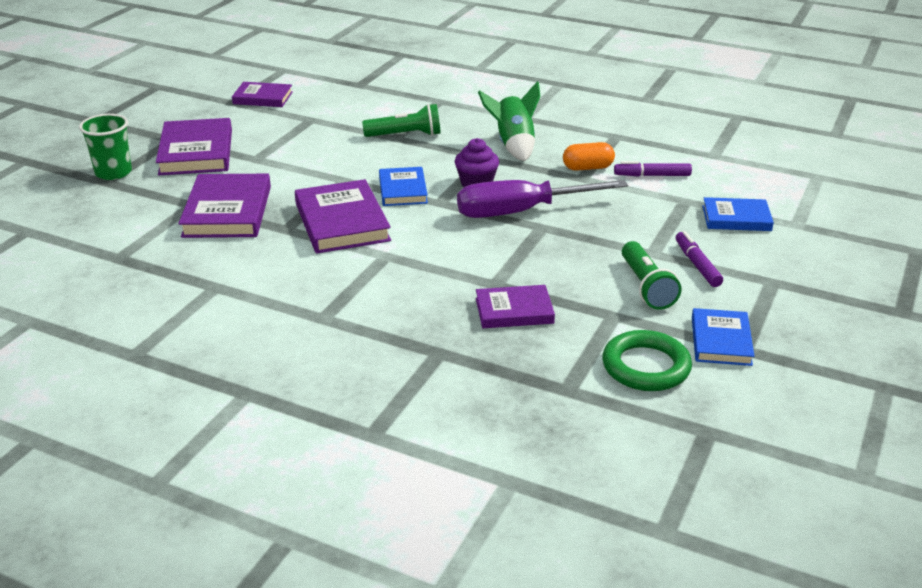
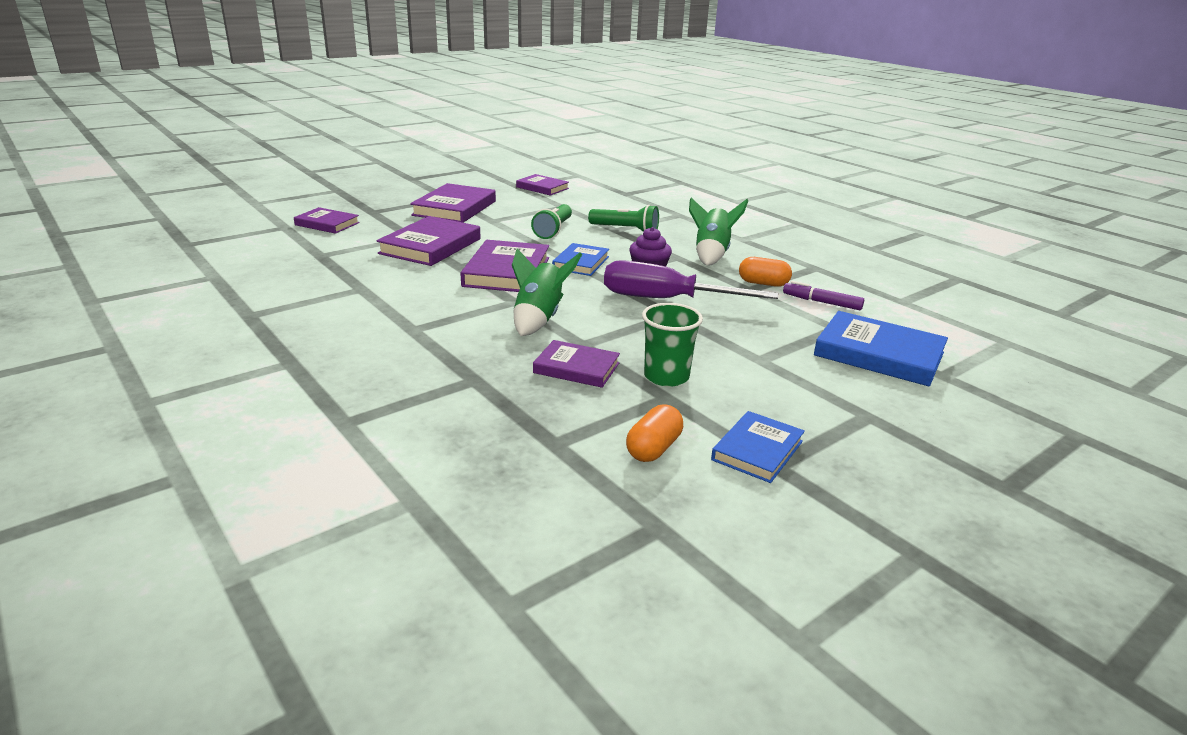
camera: 25 degrees right, 5 degrees down
green cup [79,114,132,180] -> green cup moved to [642,303,703,387]
green ring [602,330,692,391] -> orange capsule [626,404,683,462]
green flashlight [622,241,682,310] -> green flashlight moved to [531,204,572,239]
purple marker [676,231,723,287] -> none
blue book [703,197,774,231] -> blue book [814,311,948,386], size x1.61
none -> purple book [294,207,360,234]
none -> green rocket [512,249,582,336]

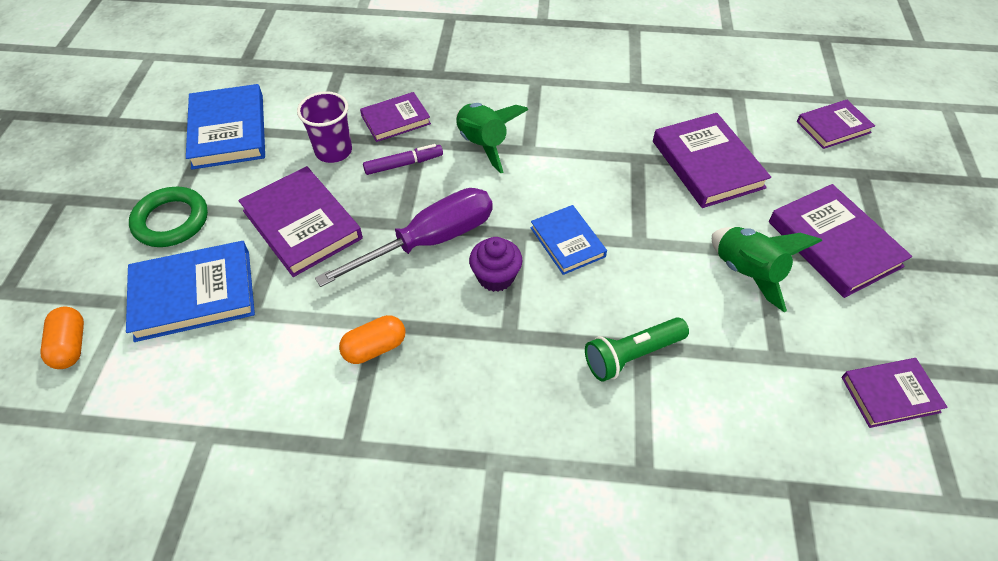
camera: 135 degrees right, 25 degrees up
purple book [460,240,549,292] -> purple book moved to [239,166,363,277]
green flashlight [531,204,572,239] -> none
orange capsule [626,404,683,462] -> orange capsule moved to [41,307,84,369]
green cup [642,303,703,387] -> purple cup [297,91,352,163]
green rocket [689,198,749,266] -> green rocket moved to [712,227,822,312]
blue book [711,411,805,483] -> blue book [186,84,265,169], size x1.61
purple marker [783,281,864,310] -> purple marker moved to [363,144,443,175]
none -> green ring [129,187,208,247]

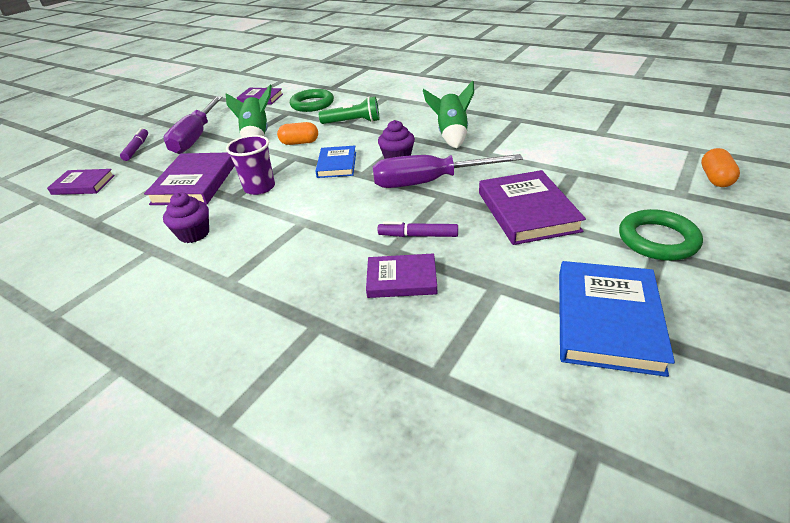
camera: 150 degrees left, 15 degrees down
blue book [126,241,255,342] -> none
purple cup [297,91,352,163] -> purple cup moved to [226,135,275,195]
orange capsule [339,315,405,364] -> orange capsule moved to [277,122,318,145]
green rocket [456,103,529,173] -> green rocket moved to [423,80,474,148]
purple book [769,184,912,298] -> purple screwdriver [163,96,223,154]
none -> purple marker [120,128,148,161]
none -> purple cupcake [163,192,209,243]
none -> green ring [290,89,334,112]

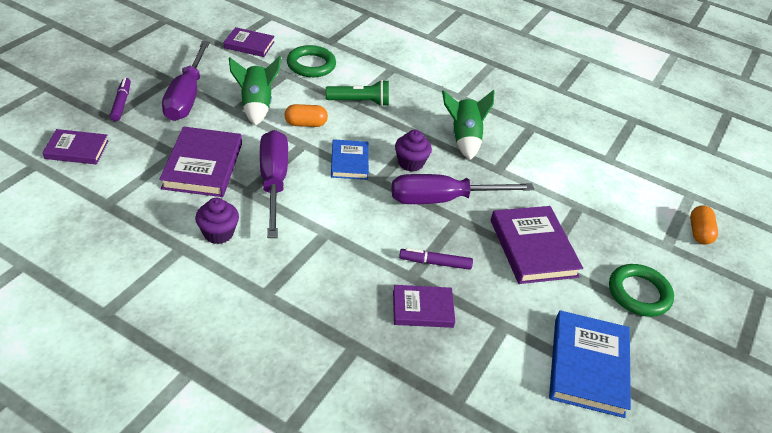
camera: 10 degrees left, 5 degrees up
purple cup [226,135,275,195] -> purple screwdriver [260,130,288,238]

